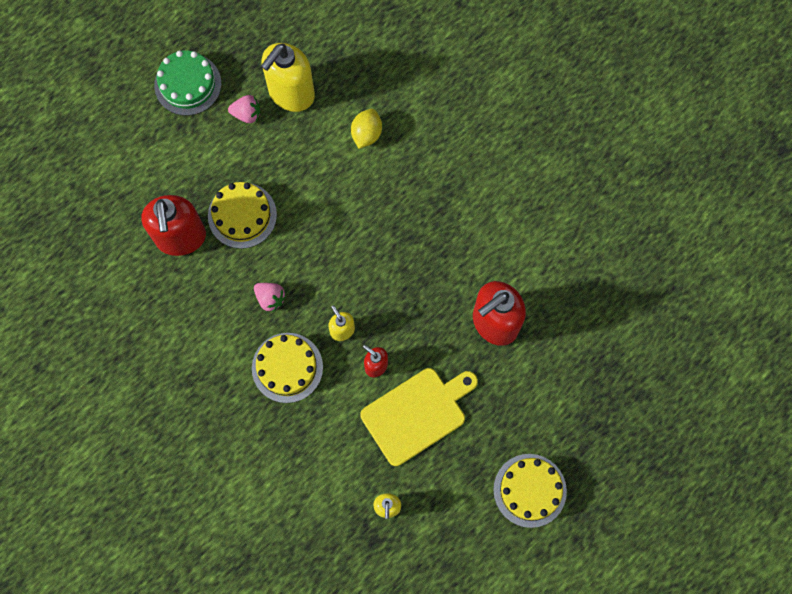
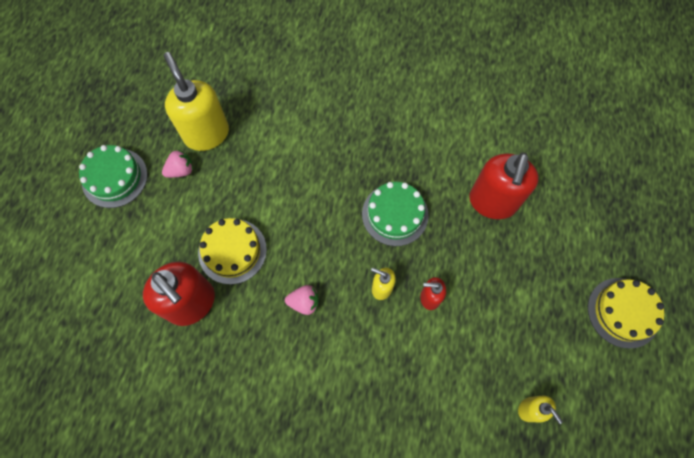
camera: 35 degrees left, 5 degrees down
yellow cake [252,333,323,403] -> none
yellow soap dispenser [261,43,315,112] -> yellow soap dispenser turned 150 degrees clockwise [163,52,229,151]
yellow lemon [351,109,382,149] -> none
yellow cutting board [360,368,478,466] -> none
none -> green cake [362,182,429,246]

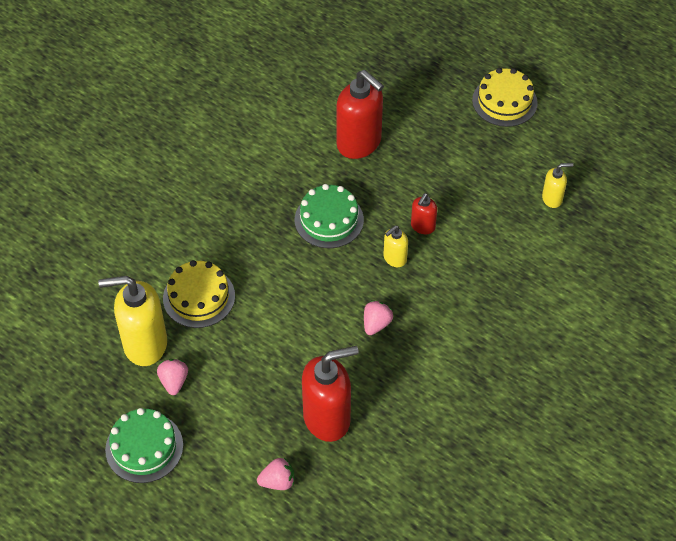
camera: 65 degrees left, 15 degrees down
yellow cake [198,218,267,285] -> yellow cake moved to [163,260,235,328]
none -> pink strawberry [257,458,294,490]

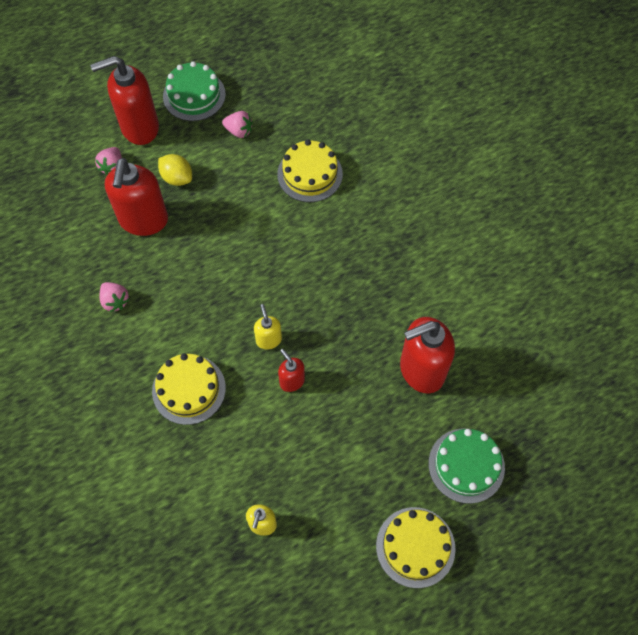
camera: 115 degrees right, 10 degrees up
yellow soap dispenser [98,276,167,366] -> none
green cake [295,184,364,248] -> green cake moved to [428,428,505,504]
pink strawberry [364,300,393,335] -> pink strawberry moved to [100,282,129,312]
none -> red soap dispenser [90,56,159,145]
none -> yellow cake [152,353,226,425]
none -> yellow lemon [158,154,192,186]

